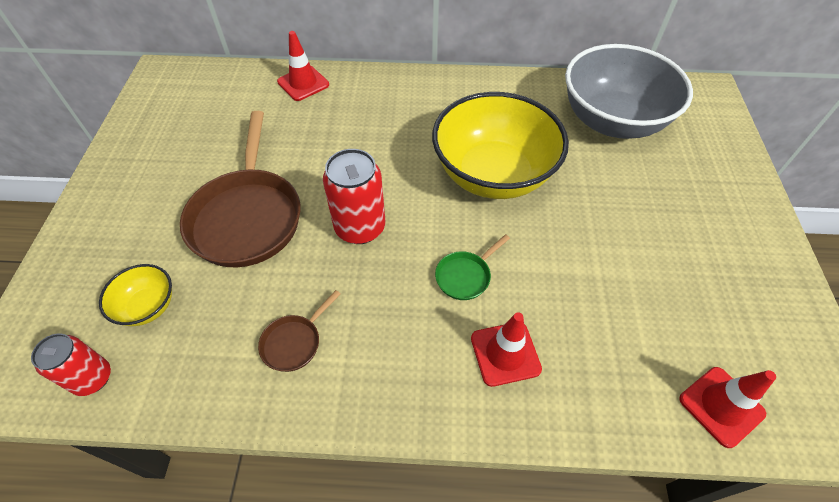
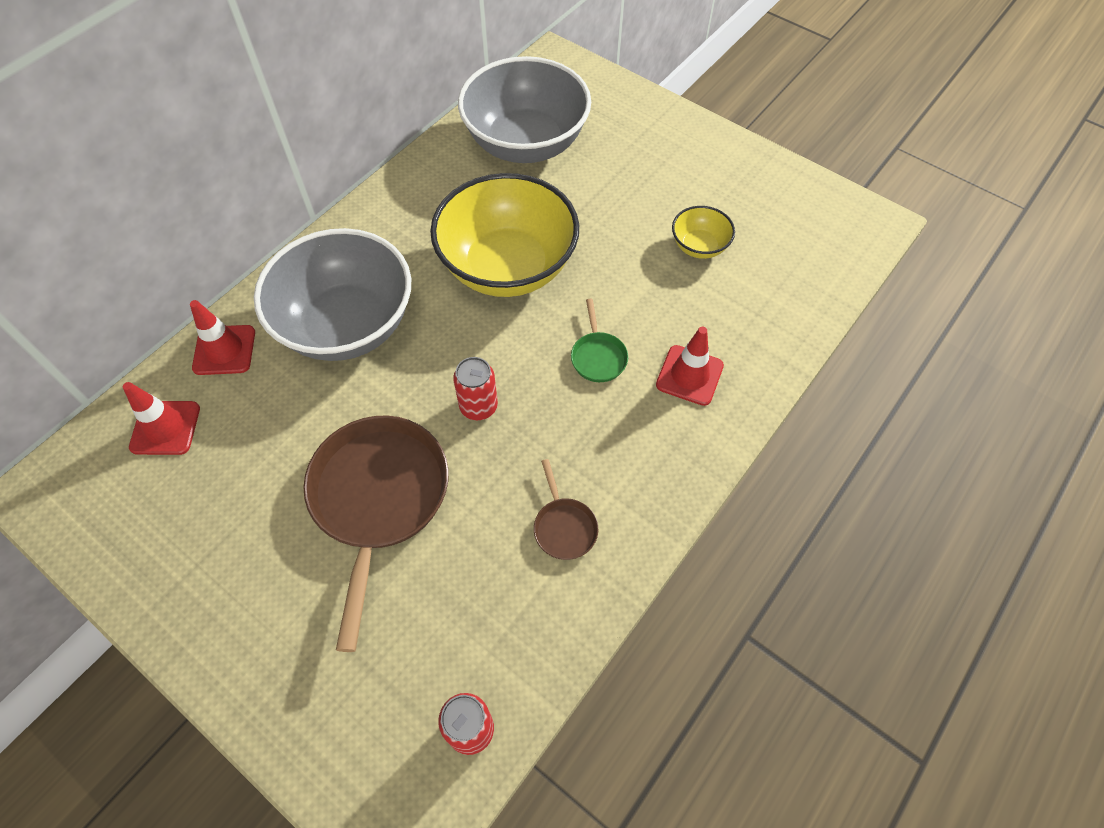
camera: 55 degrees left, 5 degrees up
yellow bowl [99,264,172,326] -> yellow bowl moved to [672,206,735,259]
brown pan [180,111,300,267] -> brown pan turned 120 degrees counterclockwise [303,415,449,652]
red can [323,149,385,244] -> red can [453,357,498,420], size x0.65
red traffic cone [679,367,776,448] -> red traffic cone moved to [123,382,200,455]
none -> grey bowl [254,228,411,361]

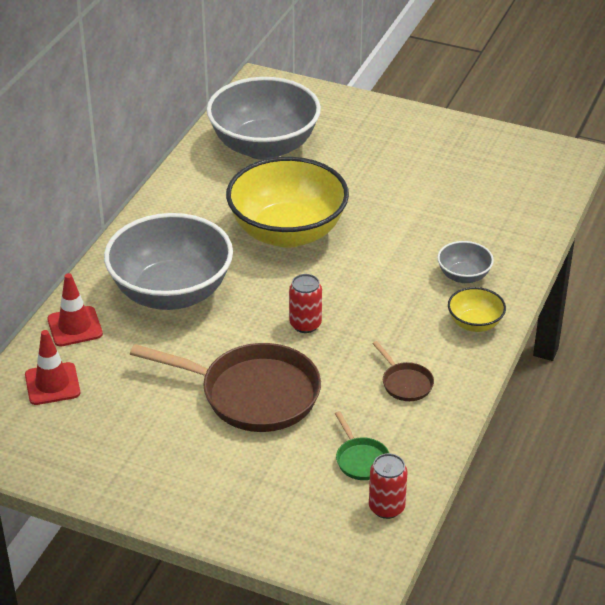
camera: 15 degrees left, 20 degrees down
brown pan [303,415,449,652] -> brown pan turned 120 degrees clockwise [130,343,321,432]
green pan [571,299,628,382] -> green pan moved to [335,411,389,480]
red traffic cone [656,327,724,406] -> grey bowl [437,241,494,283]
yellow bowl [672,206,735,259] -> yellow bowl moved to [448,287,506,332]

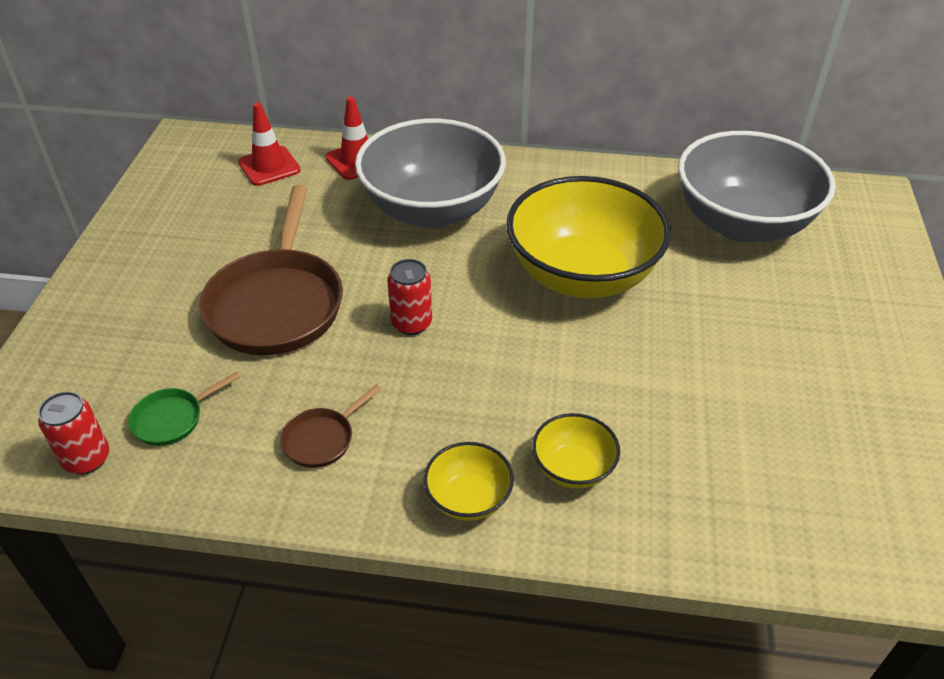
camera: 75 degrees right, 5 degrees up
grey bowl [437,241,494,283] -> yellow bowl [532,413,620,489]

